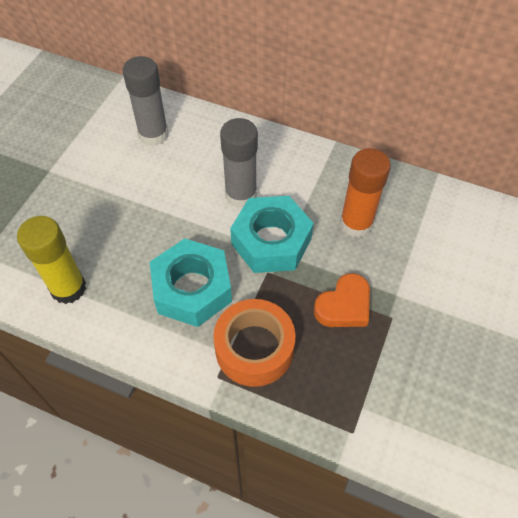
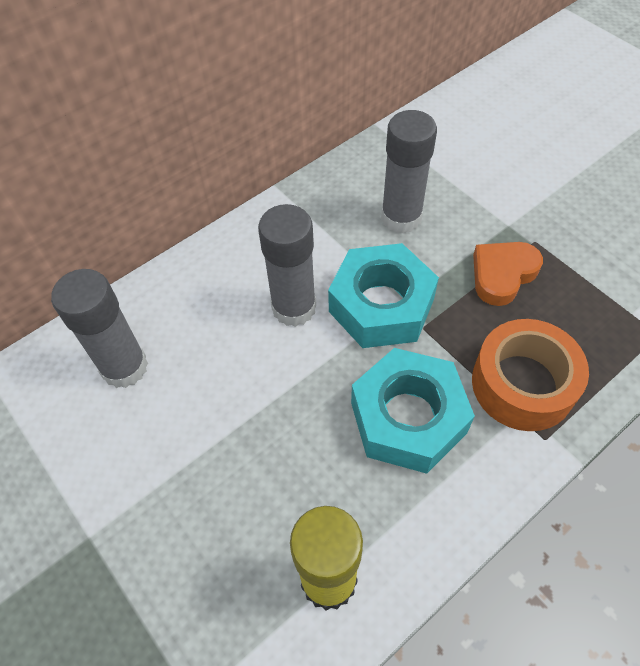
camera: 60 degrees left, 0 degrees up
orange heart [314,273,370,327] -> orange heart turned 120 degrees counterclockwise [473,242,543,306]
orange glue stick [340,148,391,238] -> grey glue stick [381,110,437,234]

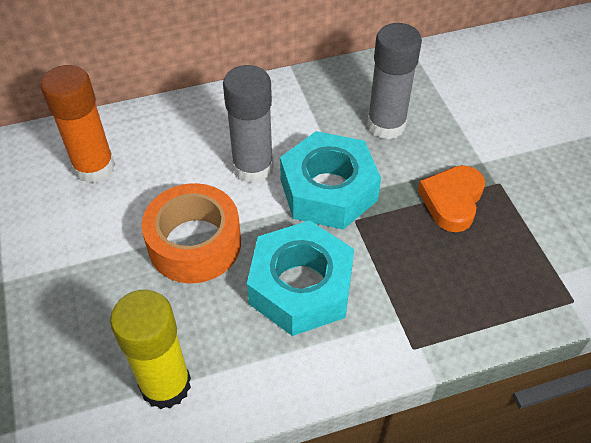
camera: 20 degrees right, 5 degrees down
grey glue stick [51,269,148,388] -> orange glue stick [41,65,115,183]
orange tape [472,319,589,431] -> orange tape moved to [142,183,241,283]
orange heart [473,242,543,306] -> orange heart turned 45 degrees counterclockwise [418,165,485,232]

